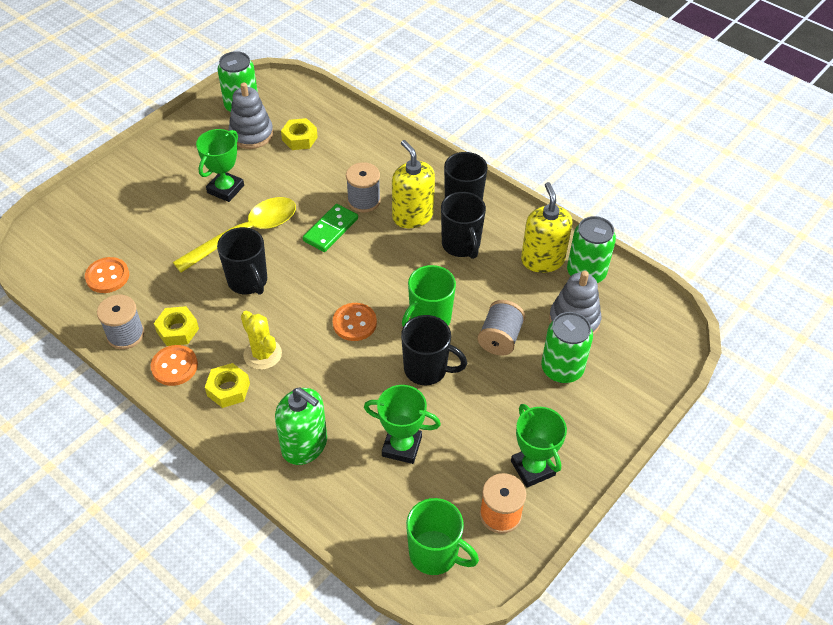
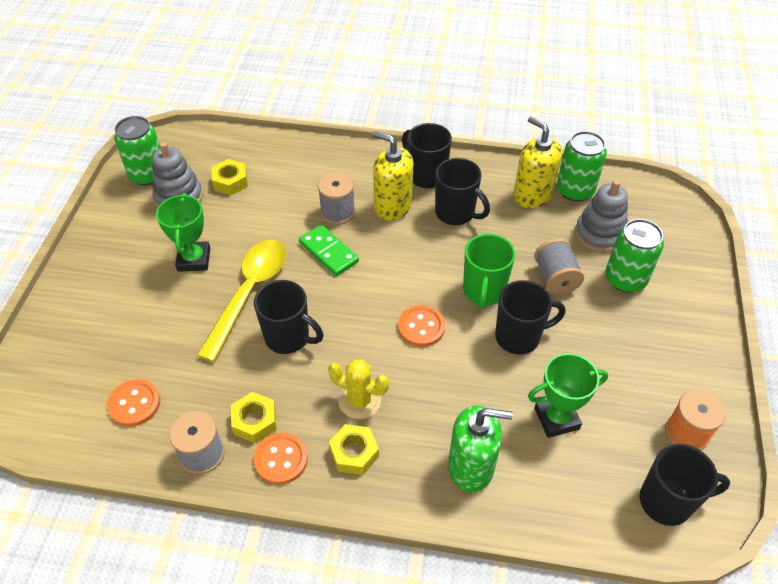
camera: 30 degrees left, 0 degrees up
green domino [303,204,358,252] -> green domino turned 45 degrees counterclockwise [299,224,359,276]
green mug [406,498,479,575] -> black mug [639,444,730,526]
green trophy [511,404,567,488] -> none

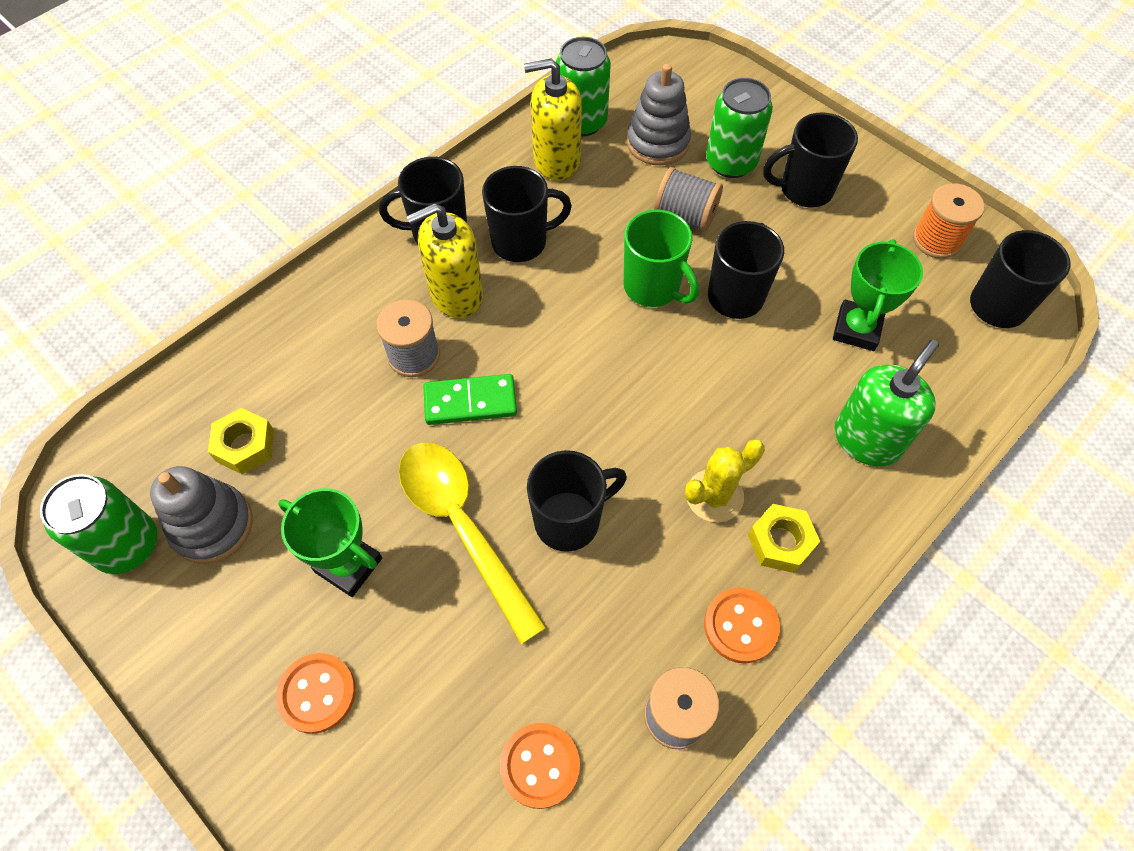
camera: 55 degrees left, 10 degrees up
yellow nut [231,392,277,443] -> none
orange button [398,305,445,347] -> orange button moved to [276,653,356,734]
none -> black mug [763,113,858,208]

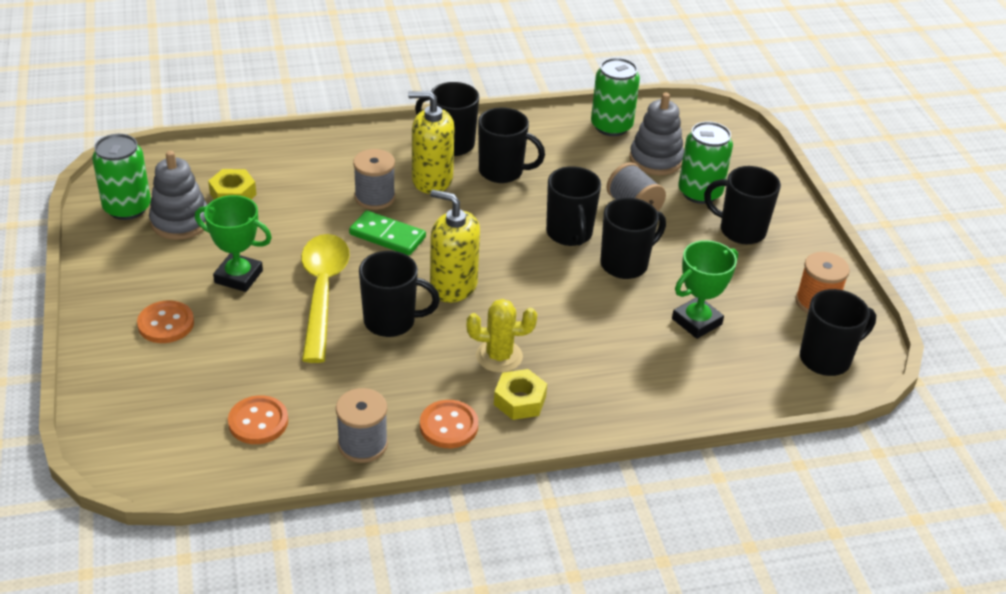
camera: 30 degrees right, 20 degrees down
green trophy [278,488,382,597] -> green trophy turned 45 degrees counterclockwise [195,195,272,292]
yellow soap dispenser [524,59,582,180] -> yellow soap dispenser moved to [430,190,480,303]
green mug [624,210,699,307] -> black mug [546,166,601,246]
green soap dispenser [834,340,939,466] -> none

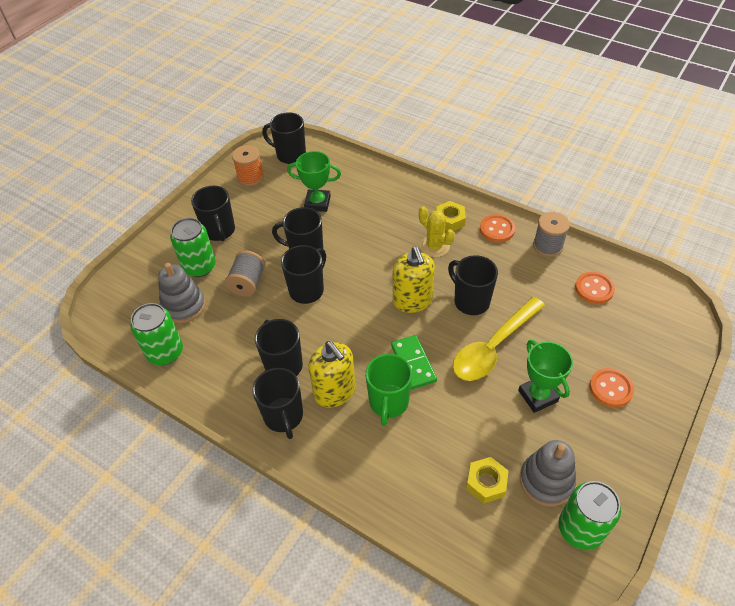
camera: 130 degrees left, 10 degrees up
grey spool [353,149,395,210] -> green mug [365,354,412,426]

